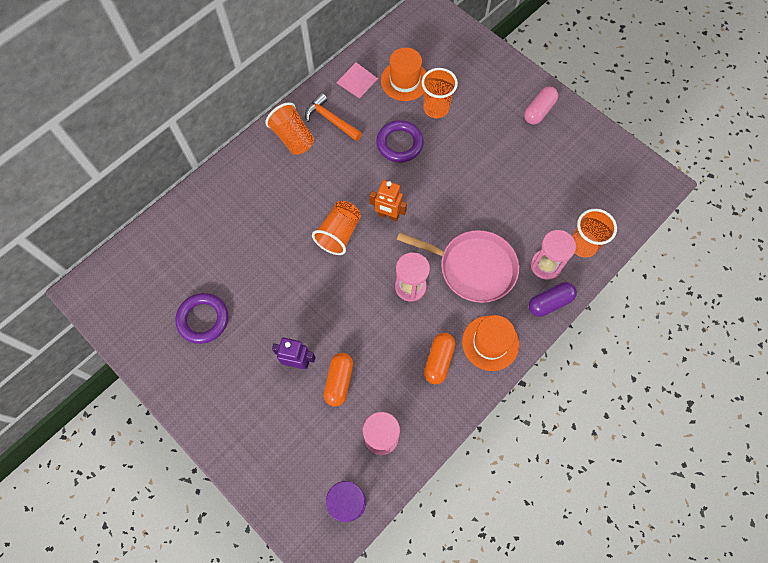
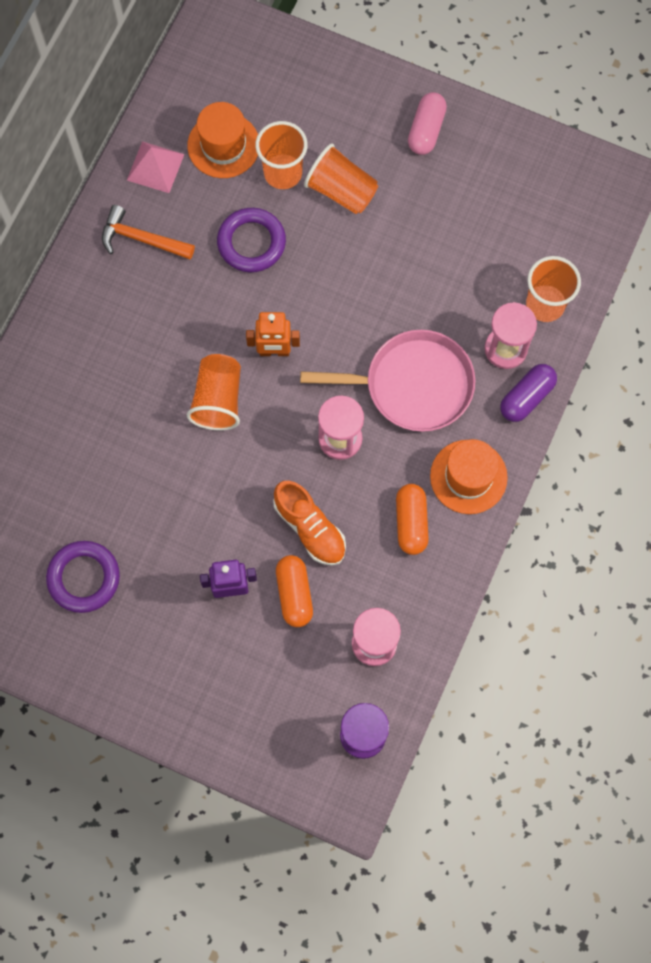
camera: 20 degrees left, 5 degrees up
orange cup [265,102,314,155] -> orange cup moved to [304,144,378,214]
none -> orange shoe [273,481,346,566]

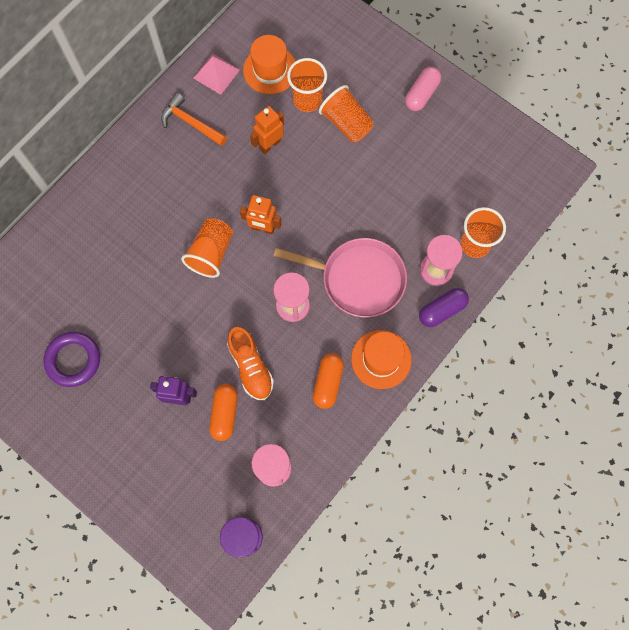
camera: 15 degrees right, 0 degrees up
purple ring [217,208,286,272] -> orange robot [250,106,284,154]

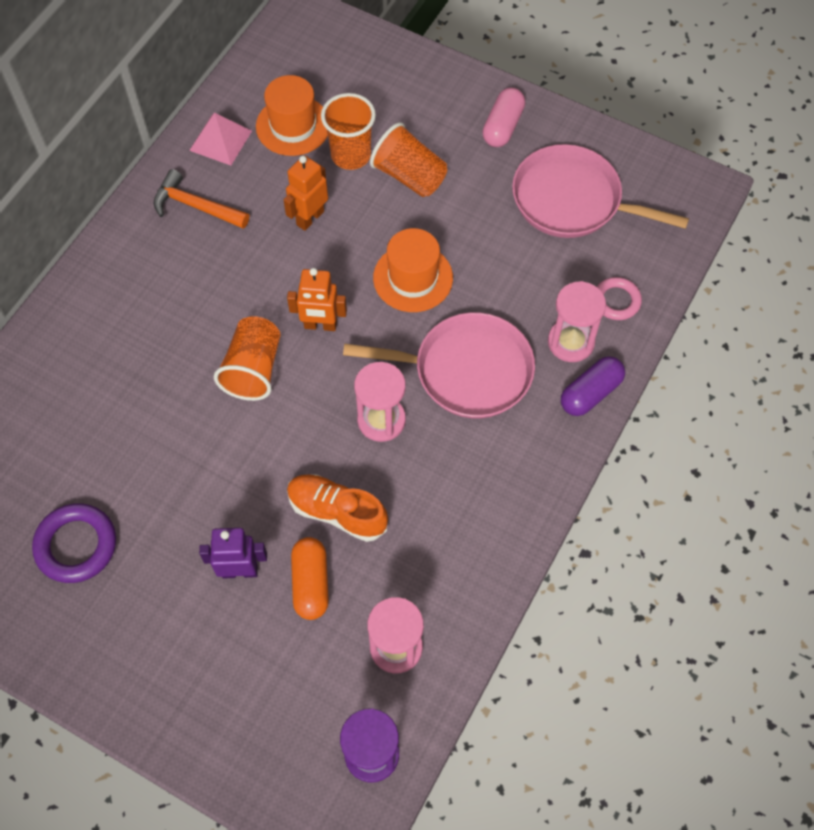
camera: 10 degrees left, 10 degrees down
orange shoe [227,327,274,400] -> orange shoe turned 150 degrees clockwise [287,474,388,542]
orange capsule [313,353,344,409] -> none
orange hat [351,330,412,389] -> orange hat moved to [373,228,453,312]
orange cup [461,207,506,258] -> pink ring [597,277,642,320]
none -> pink pan [512,144,689,238]

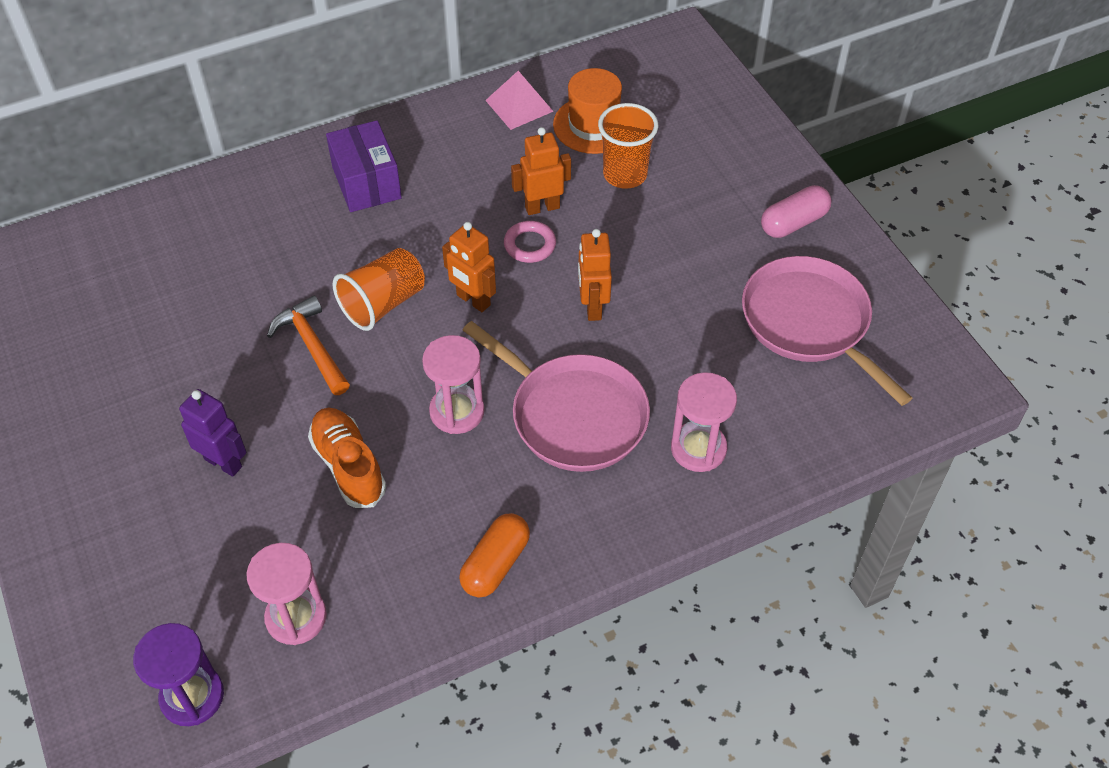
camera: 35 degrees right, 10 degrees down
purple ring [32,503,116,583] -> none
orange hammer [154,169,249,229] -> orange hammer moved to [267,295,350,395]
orange capsule [291,537,329,620] -> orange capsule moved to [459,513,530,597]
orange cup [370,122,447,197] -> none
orange hat [373,228,453,312] -> orange robot [578,229,612,321]
purple capsule [561,356,625,416] -> none
pink ring [597,277,642,320] -> pink ring moved to [504,221,556,263]
none -> purple box [326,120,402,212]

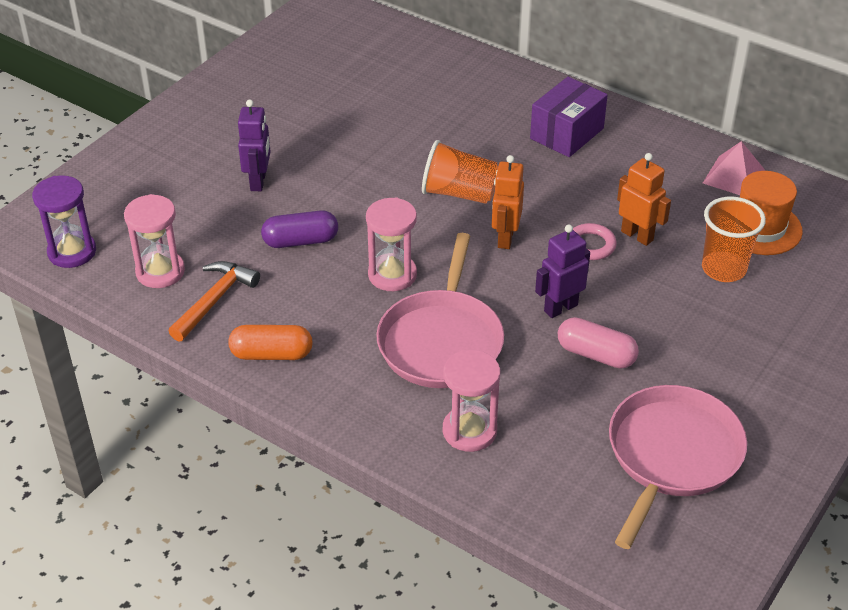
camera: 60 degrees right, 10 degrees down
orange hammer [267,295,350,395] -> orange hammer moved to [168,261,260,342]
orange shoe [308,408,386,508] -> purple capsule [261,210,338,248]
orange robot [578,229,612,321] -> purple robot [535,224,590,318]
pink capsule [761,185,832,238] -> pink capsule moved to [558,317,639,368]

